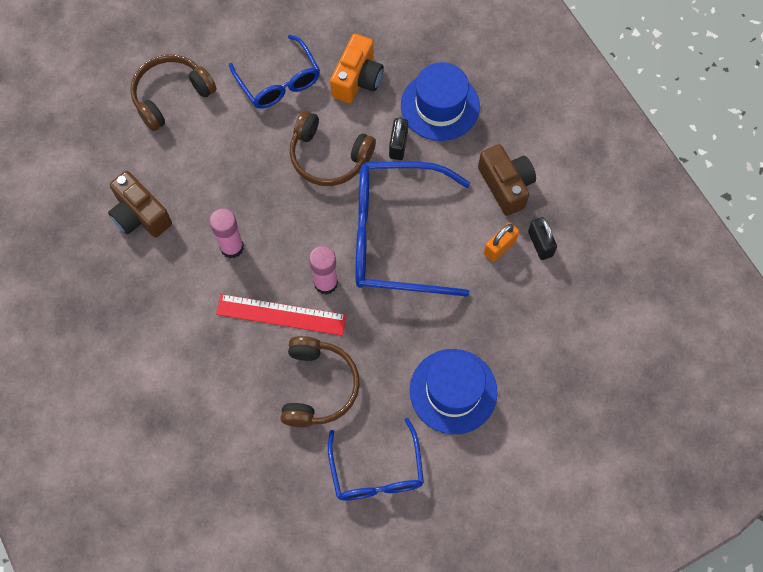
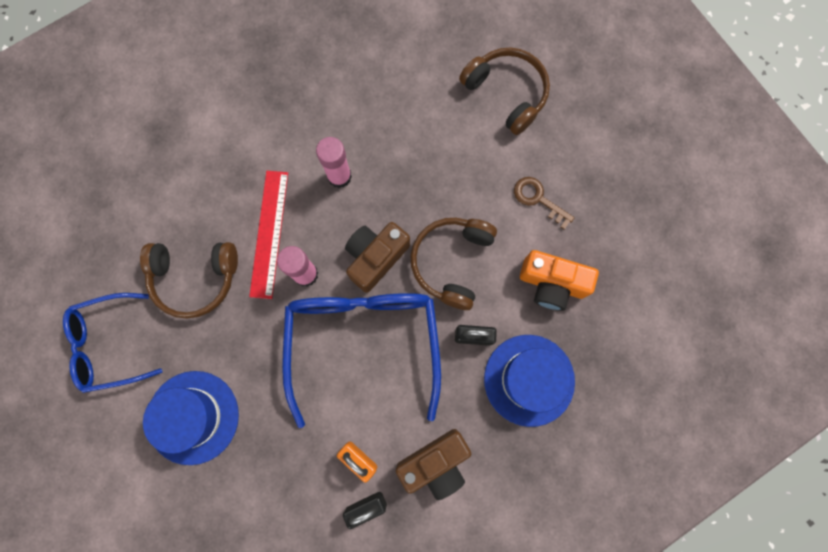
camera: 85 degrees right, 10 degrees up
brown camera [108,171,172,237] -> brown camera moved to [345,222,410,293]
blue glasses [229,35,320,109] -> brown key [514,177,574,230]

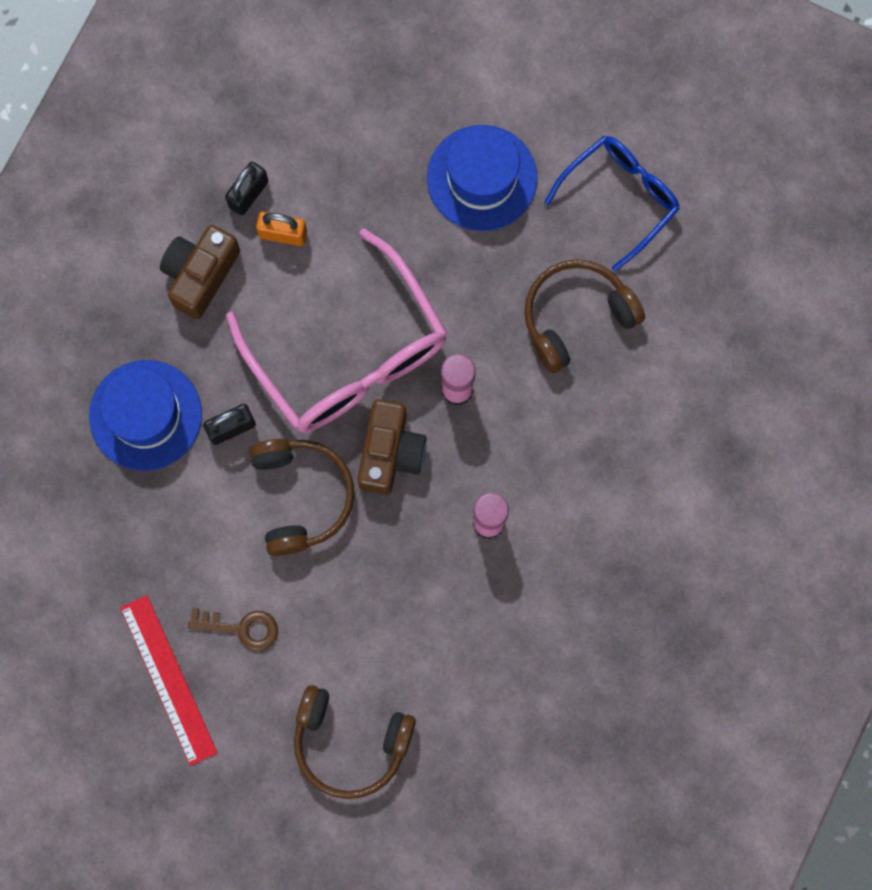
camera: 150 degrees right, 0 degrees up
red ruler [249,171,288,299] -> red ruler moved to [120,595,218,766]
blue glasses [282,293,441,428] -> pink glasses [226,228,447,433]
orange camera [520,250,599,311] -> none

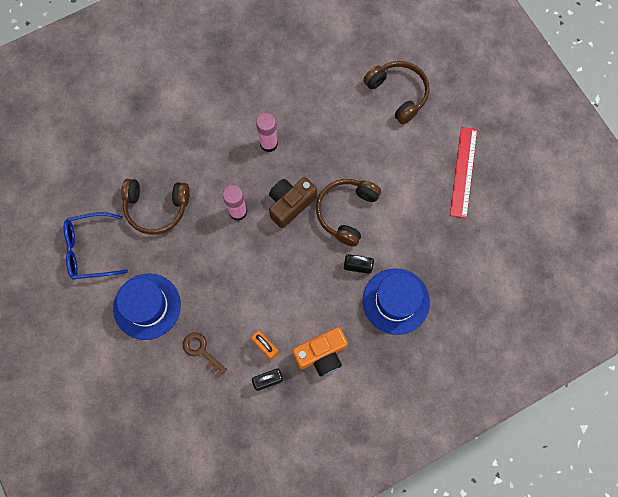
camera: 145 degrees left, 5 degrees down
brown camera [160,225,240,319] -> orange camera [292,327,348,376]
brown key [188,607,278,651] -> brown key moved to [183,333,227,378]
pink glasses [226,228,447,433] -> none

